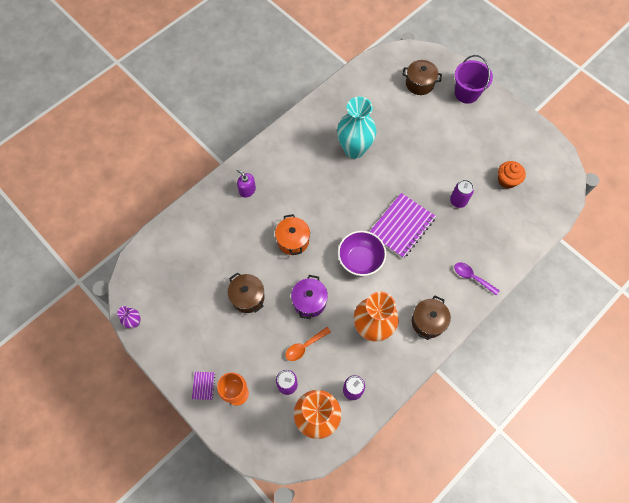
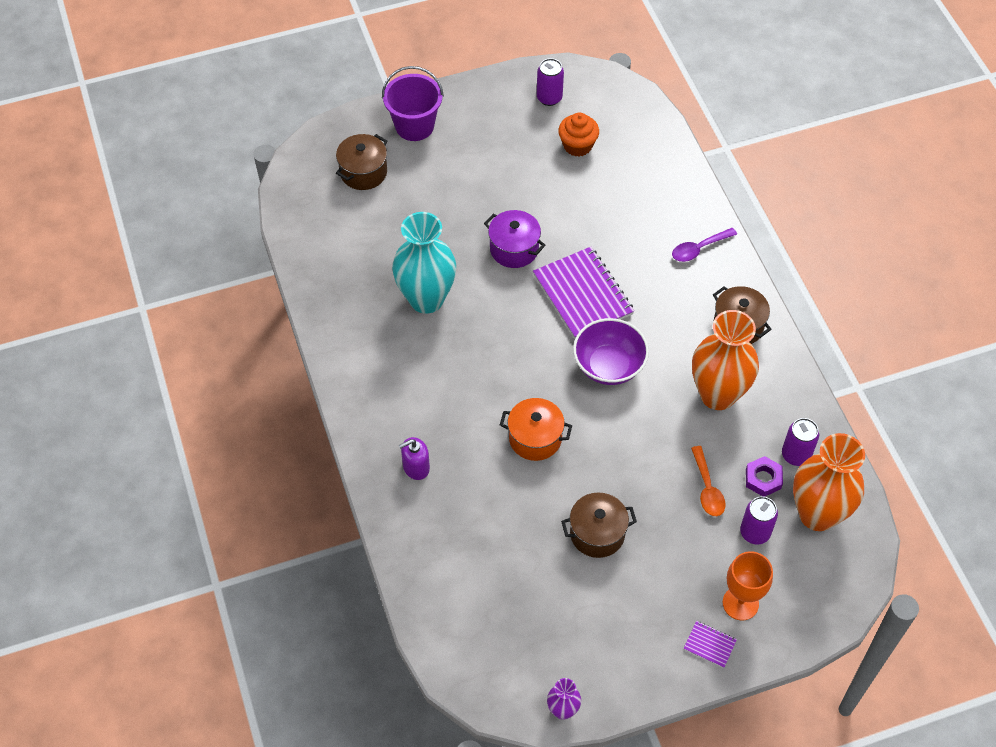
camera: 65 degrees left, 10 degrees down
purple pot [291,275,328,319] -> purple pot moved to [484,210,545,268]
purple can [450,180,474,208] -> purple can moved to [537,58,564,106]
none -> purple nut [746,456,783,497]

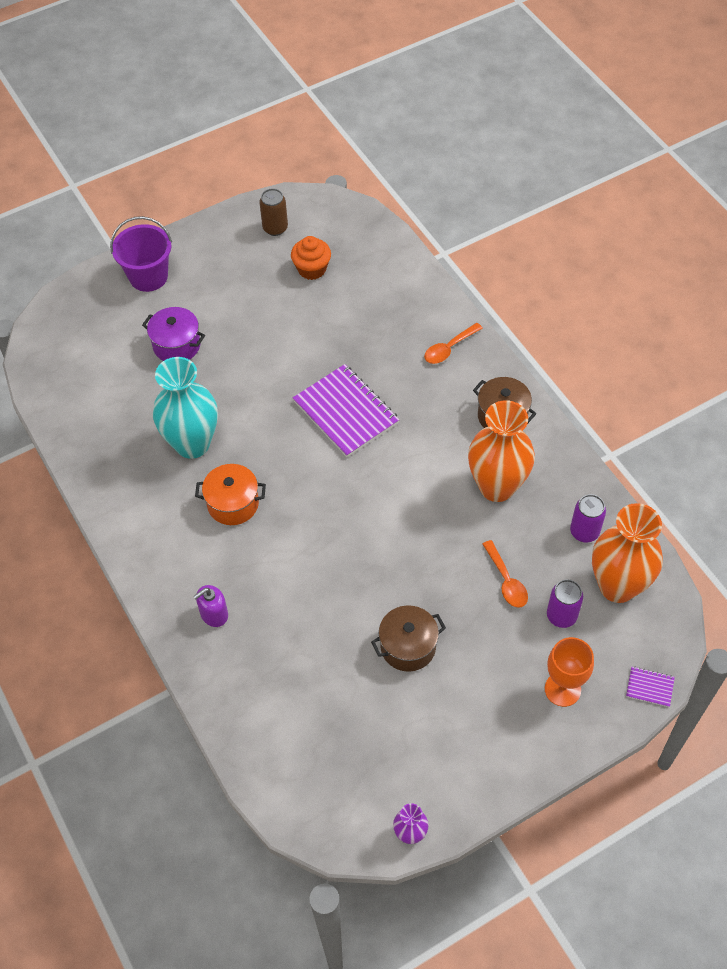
camera: 10 degrees left, 0 degrees up
brown pot [336,134,388,190] -> none
purple pot [484,210,545,268] -> purple pot moved to [142,307,205,361]
orange pot [500,398,572,461] -> orange pot moved to [195,464,266,525]
purple can [537,58,564,106] -> brown can [259,189,288,236]
purple bowl [573,318,649,385] -> none
purple spoon [672,228,737,262] -> orange spoon [424,323,483,364]
purple notebook [683,621,737,668] -> purple notebook moved to [626,667,675,707]
purple nut [746,456,783,497] -> none

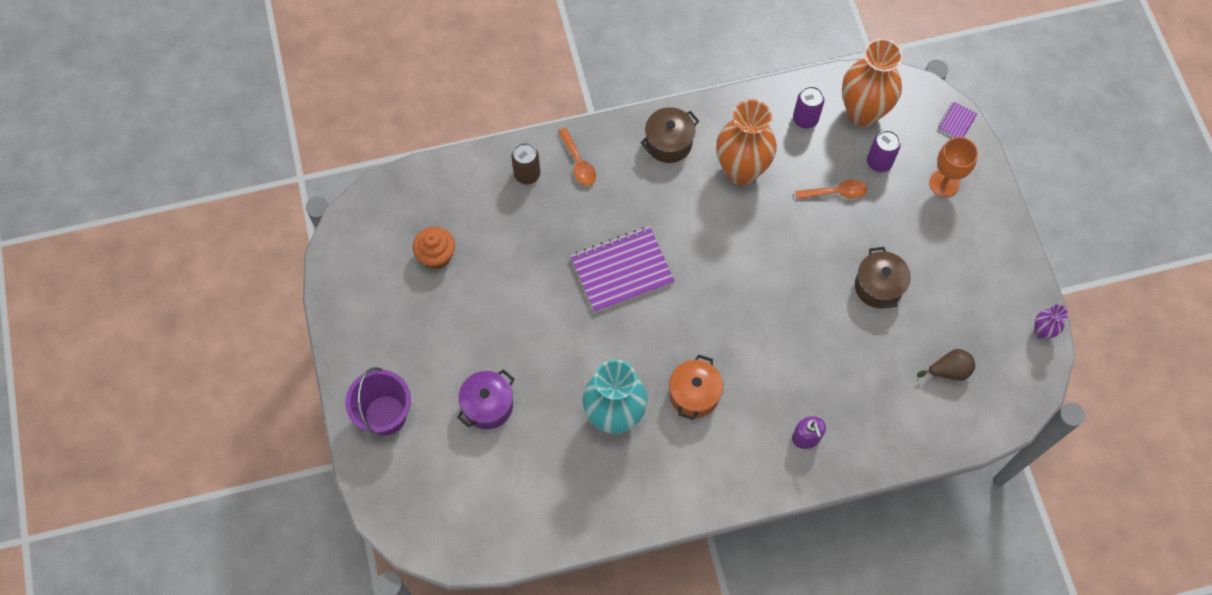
camera: 75 degrees left, 10 degrees up
brown can [259,189,288,236] -> brown can moved to [511,143,540,184]
none -> brown pear [917,349,975,381]

